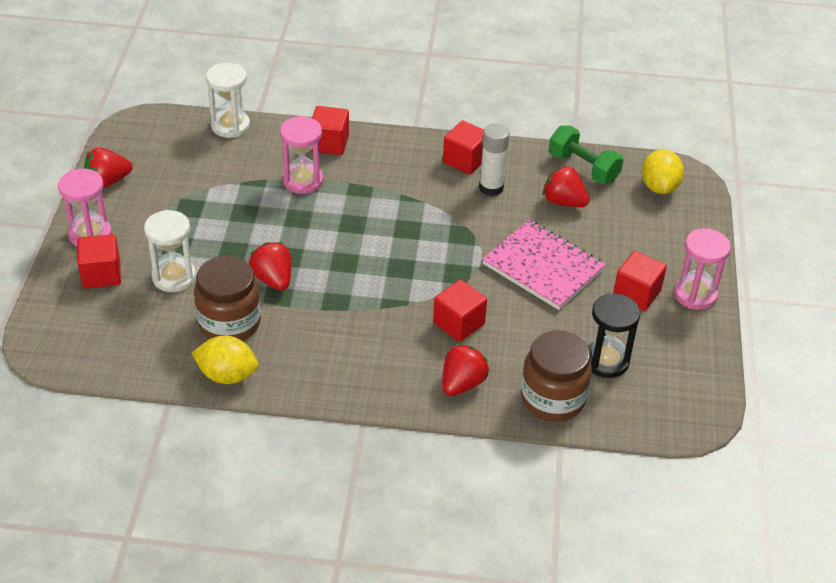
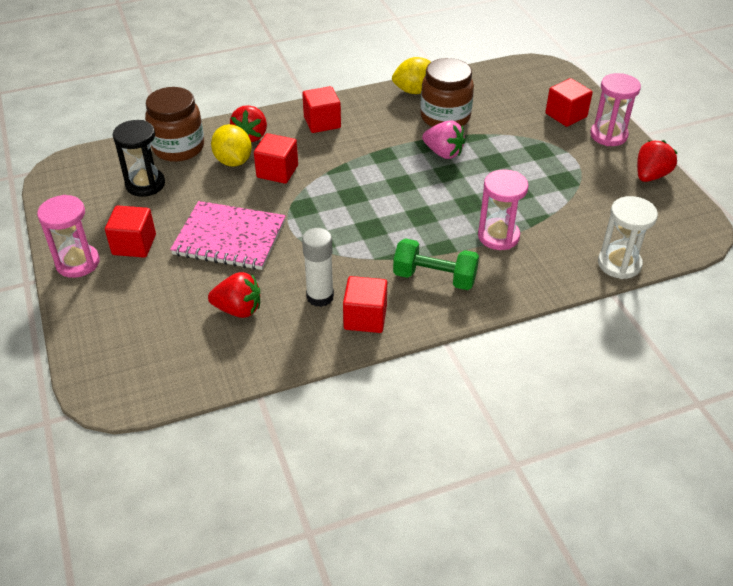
camera: 155 degrees right, 0 degrees up
white hourglass [144,210,196,292] -> none
red strawberry [249,242,291,291] -> pink strawberry [422,121,466,159]
red cube [311,106,349,155] -> red cube moved to [302,86,341,133]
green dumbbell [549,126,624,184] -> green dumbbell moved to [393,238,479,290]
yellow lemon [642,149,684,194] -> yellow lemon moved to [211,124,252,167]

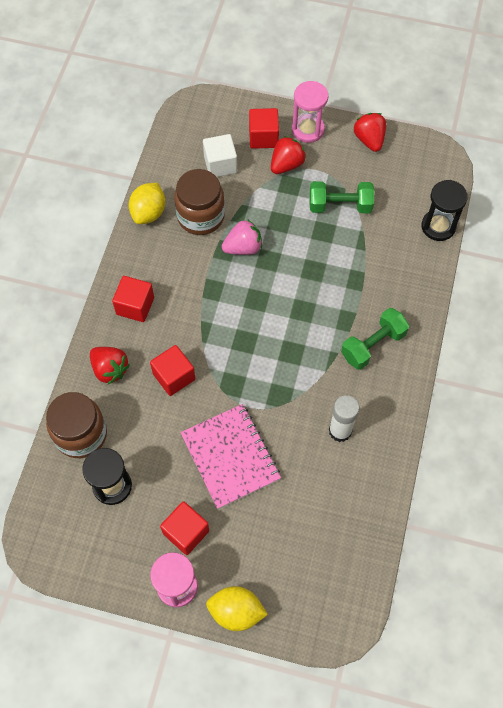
camera: 55 degrees left, 20 degrees up
pink notebook [170,201,286,270] -> pink notebook turned 75 degrees counterclockwise [180,404,281,509]
red strawberry [208,272,260,318] -> red strawberry moved to [271,136,306,174]
yellow lemon [211,124,252,167] -> yellow lemon moved to [206,586,268,631]
red cube [343,276,387,333] -> none
pink hourglass [478,170,528,250] -> none
white hourglass [598,196,658,279] -> black hourglass [422,180,468,241]
none -> white cube [203,134,237,177]
none -> green dumbbell [310,181,374,213]

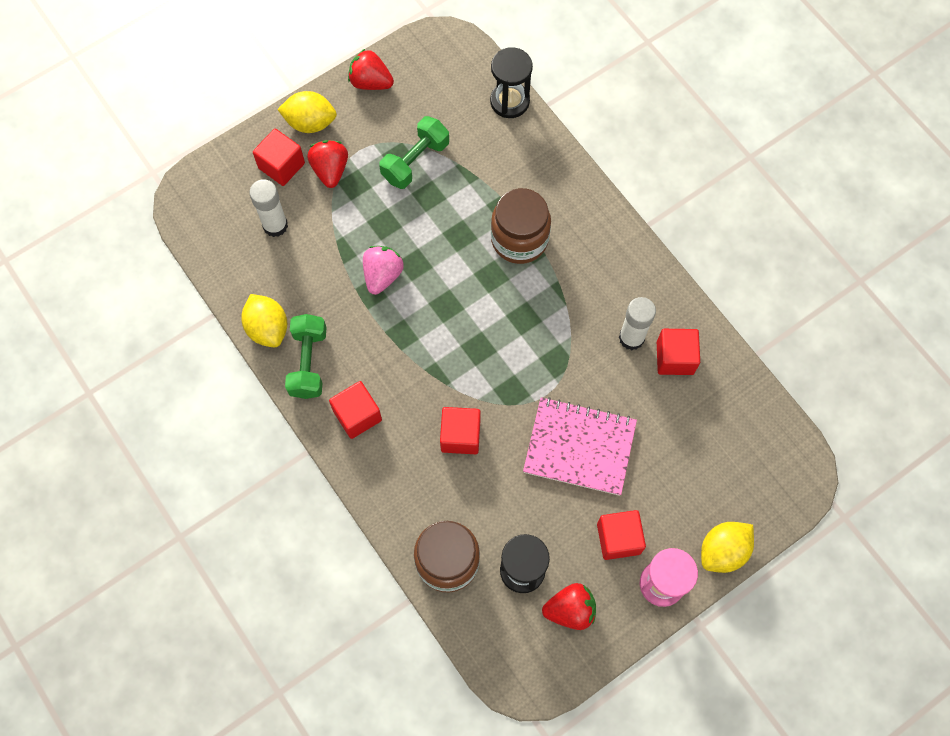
camera: 50 degrees left, 5 degrees up
red strawberry [90,347,130,384] -> red strawberry moved to [542,583,596,630]
brown jar [174,169,225,235] -> brown jar moved to [491,188,551,264]
white cube [203,134,237,177] -> white glue stick [249,179,288,237]
pink hourglass [292,81,328,143] -> yellow lemon [277,91,337,133]
green dumbbell [341,308,409,370] -> green dumbbell moved to [285,314,327,399]
none -> red cube [657,329,700,375]

